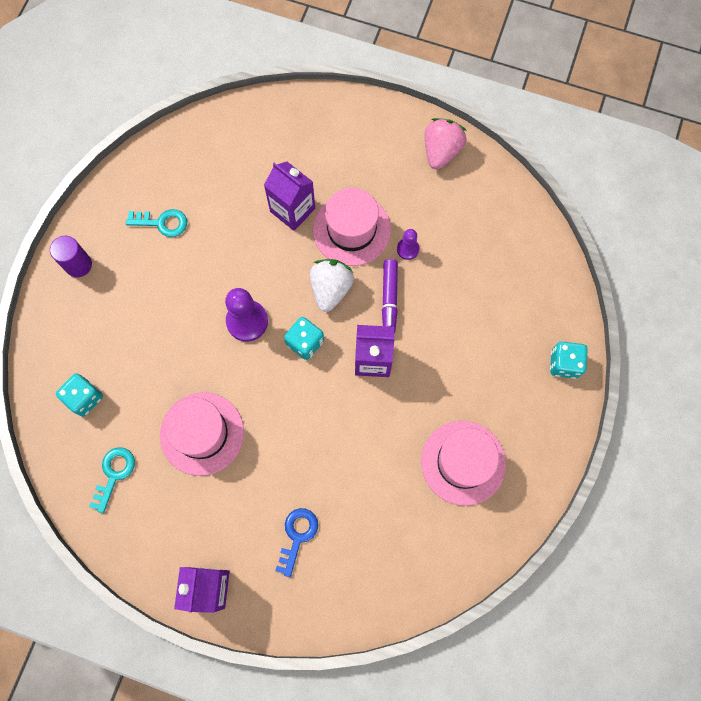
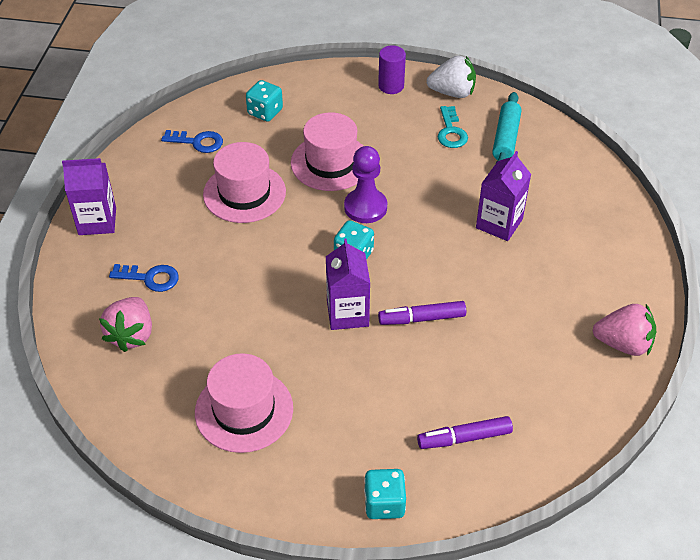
camera: 80 degrees right, 25 degrees down
turquoise key [89,447,135,513] -> blue key [161,130,223,153]
white strawberry [310,259,354,312] -> white strawberry moved to [427,56,476,98]
pink hat [313,188,391,266] -> pink hat moved to [291,112,363,191]
purple pawn [397,229,419,260] -> none
none -> pink strawberry [99,297,152,352]
none -> purple marker [417,416,513,449]
none -> turquoise rolling pin [492,92,522,163]

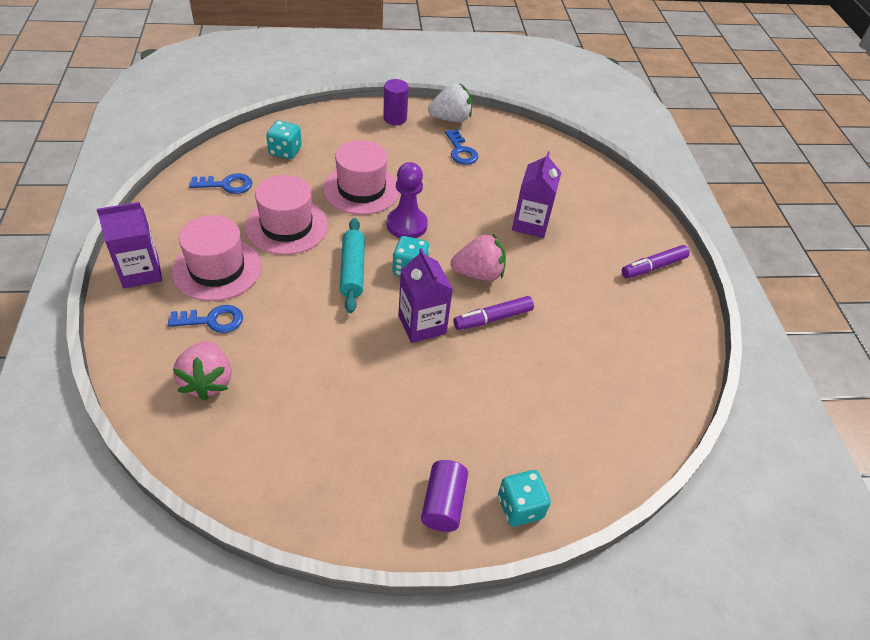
camera: 20 degrees left, 0 degrees up
pink hat [195,353,293,453] -> pink hat moved to [172,215,261,301]
purple marker [417,416,513,449] -> purple marker moved to [622,245,690,278]
turquoise key [438,106,468,148] -> blue key [445,129,478,165]
turquoise rolling pin [492,92,522,163] -> turquoise rolling pin moved to [340,218,365,313]
pink strawberry [592,304,656,356] -> pink strawberry moved to [451,234,506,281]
none -> purple cylinder [421,460,468,532]

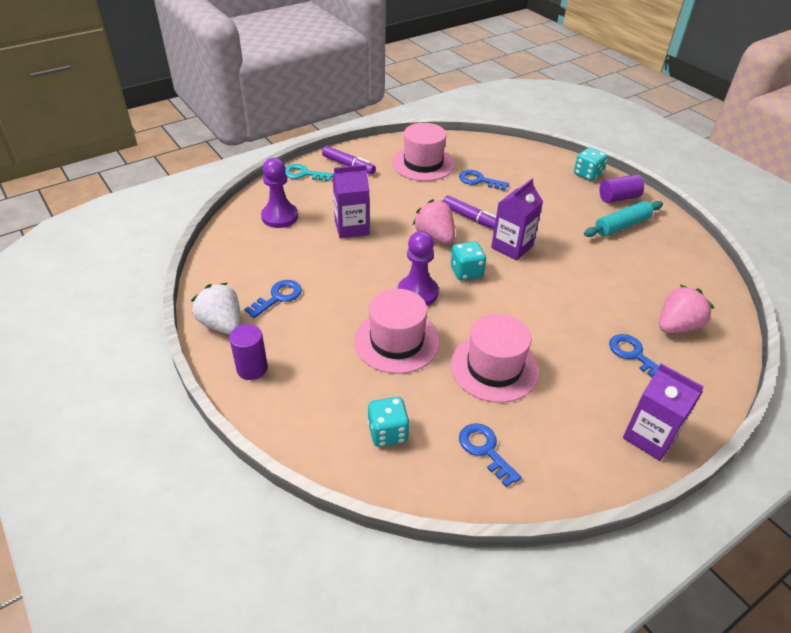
camera: 115 degrees left, 5 degrees down
pink hat [172,215,261,301] -> pink hat moved to [392,123,455,181]
turquoise rolling pin [340,218,365,313] -> turquoise rolling pin moved to [584,201,663,237]
none -> purple pawn [261,158,298,228]
none -> turquoise key [285,164,333,182]
none -> blue key [459,170,509,191]

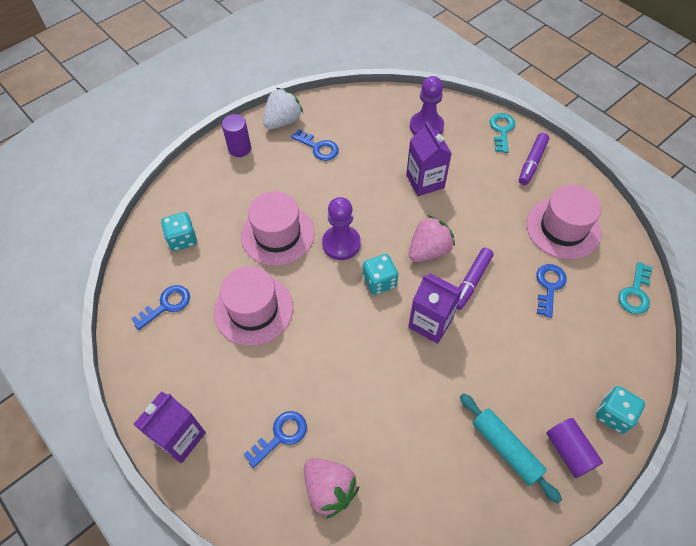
camera: 85 degrees right, 15 degrees up
none -> turquoise key [618,262,652,314]

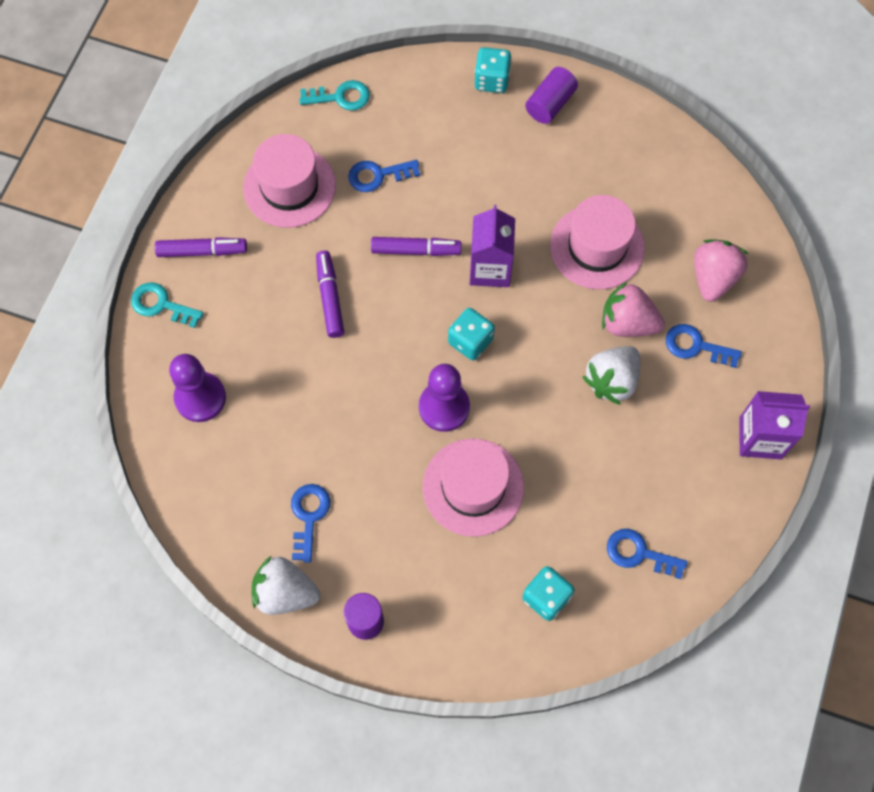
camera: 120 degrees left, 10 degrees up
pink hat [214,266,293,346] -> pink hat moved to [550,195,645,289]
purple carton [406,122,452,196] -> none
pink strawberry [409,215,455,262] -> pink strawberry moved to [602,282,665,337]
turquoise rolling pin [460,393,562,503] -> none
turquoise key [490,113,515,153] -> turquoise key turned 45 degrees clockwise [131,283,203,328]
none -> purple marker [316,251,344,338]
none -> white strawberry [582,346,640,405]

